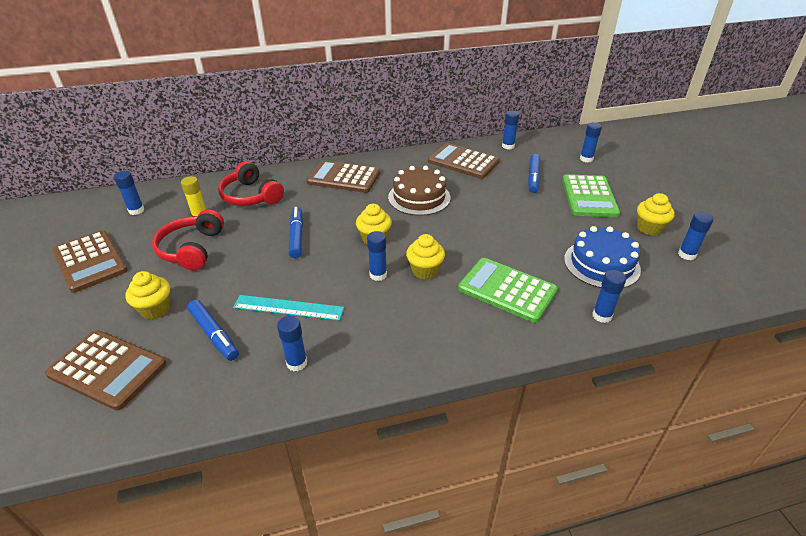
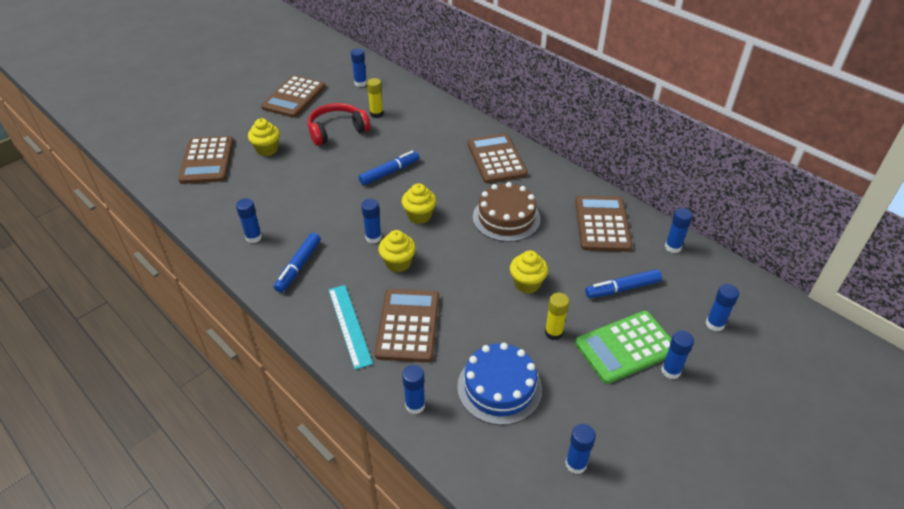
camera: 60 degrees right, 5 degrees up
blue marker [187,300,239,361] -> blue marker moved to [274,233,321,293]
red headphones [218,161,284,206] -> none
turquoise ruler [233,295,344,321] -> turquoise ruler moved to [328,285,373,370]
green calculator [458,258,558,323] -> brown calculator [375,289,439,362]
yellow cupcake [637,193,675,236] -> yellow cupcake moved to [510,250,548,294]
none -> yellow glue stick [545,293,569,340]
none -> blue glue stick [661,330,694,379]

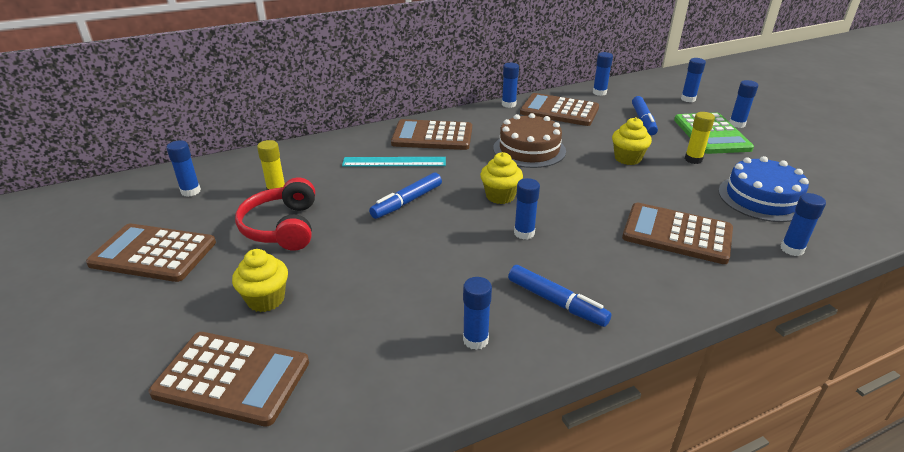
camera: 70 degrees left, 10 degrees down
brown calculator [261,75,326,118] -> brown calculator turned 150 degrees clockwise [86,223,216,282]
turquoise ruler [328,285,373,370] -> turquoise ruler moved to [342,157,446,166]
blue marker [359,151,419,185] -> blue marker turned 120 degrees counterclockwise [369,172,442,219]
yellow cupcake [378,230,416,273] -> none
blue glue stick [565,424,596,474] -> blue glue stick moved to [502,63,519,108]

